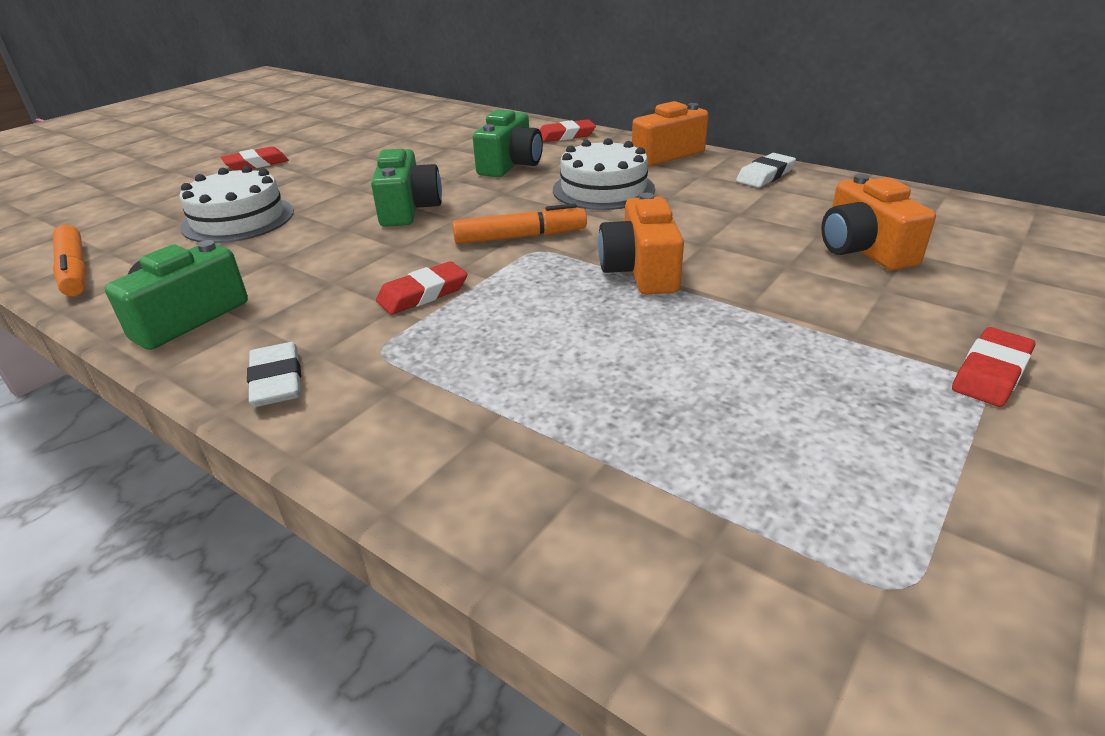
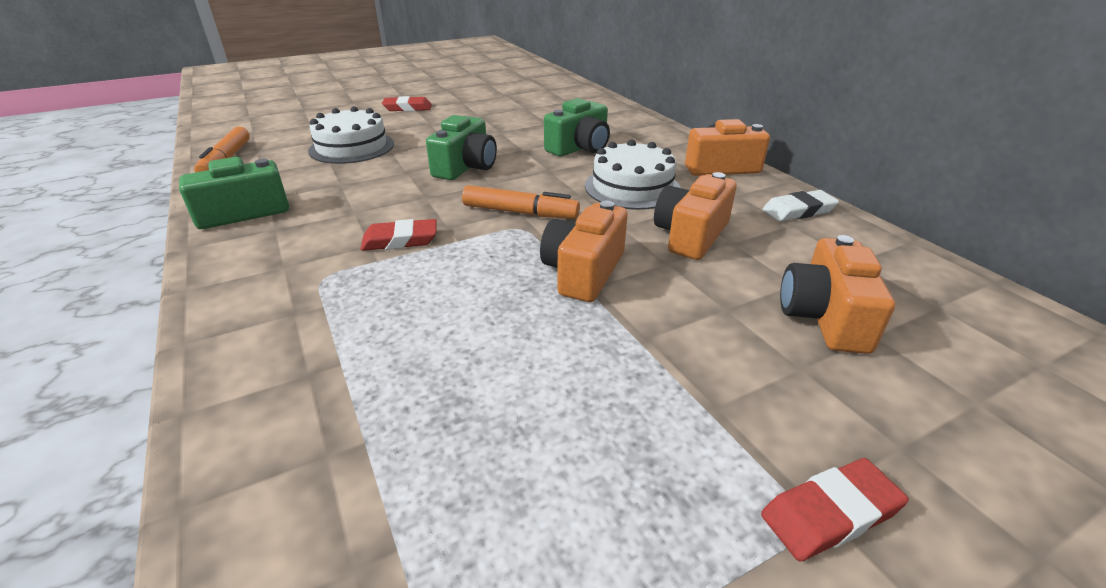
camera: 25 degrees right, 0 degrees up
white eraser [247,342,301,407] -> none
red eraser [540,119,596,142] -> none
none -> orange camera [654,172,737,260]

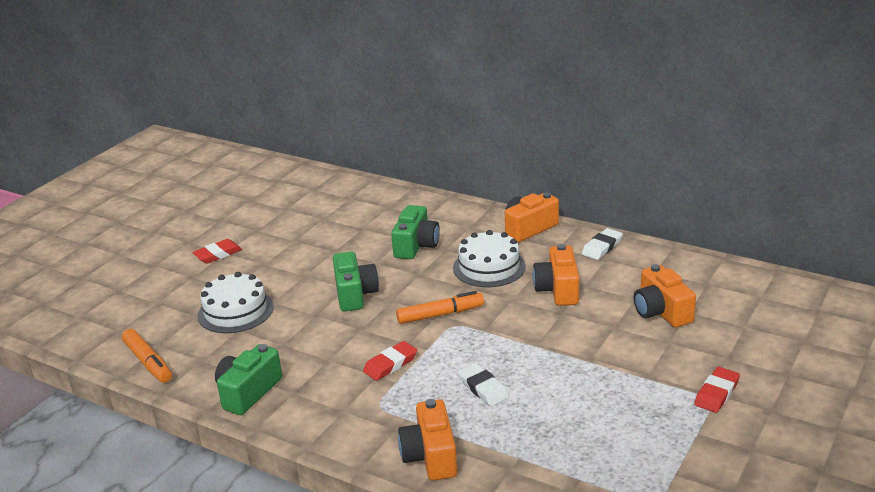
camera: 30 degrees left, 5 degrees down
orange camera [540,201,627,302] -> orange camera moved to [398,399,458,481]
none -> white eraser [458,363,509,406]

